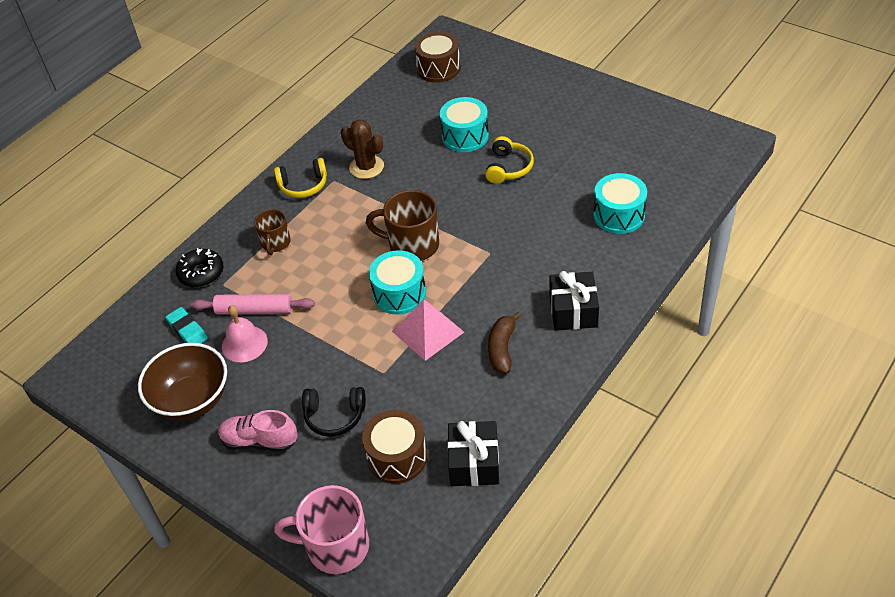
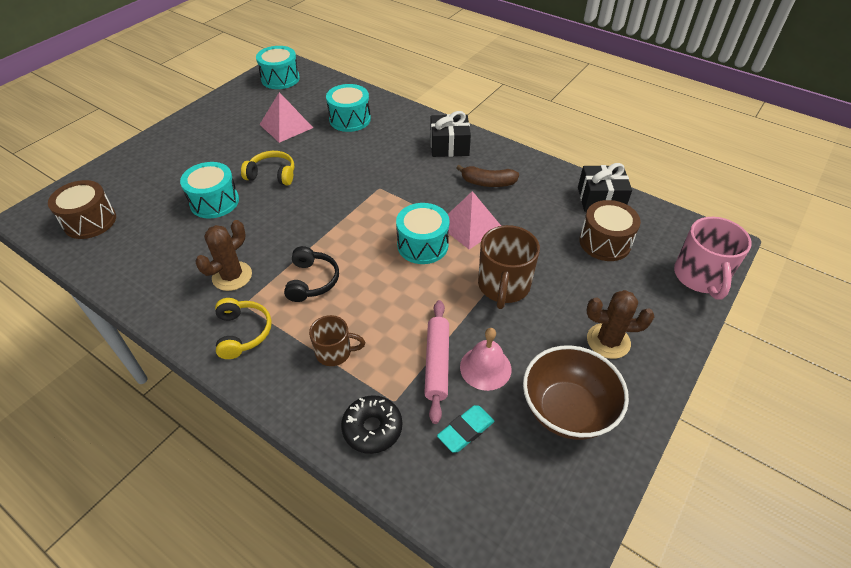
camera: 95 degrees left, 0 degrees up
pink shoe [218,410,298,452] -> brown cactus [587,290,654,359]
black headphones [302,387,366,437] -> black headphones moved to [284,246,339,302]
brown mug [366,190,439,261] -> brown mug moved to [478,225,540,309]
none -> turquoise drum [256,46,300,89]
none -> pink pyramid [259,92,313,143]

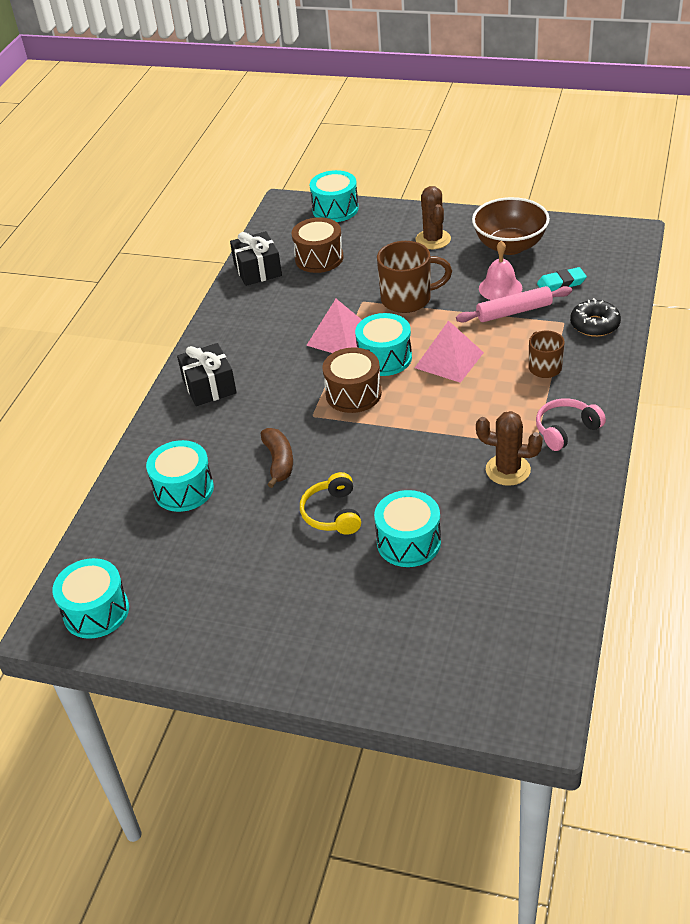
camera: 105 degrees left, 5 degrees down
brown drum [48,180,116,239] -> brown drum moved to [322,348,382,413]
yellow headphones [215,298,272,359] -> pink headphones [536,398,606,451]
pink pyramid [259,92,313,143] -> pink pyramid moved to [415,320,484,383]
black headphones [284,246,339,302] -> none
turquoise eraser [437,405,495,453] -> turquoise eraser turned 45 degrees counterclockwise [537,267,587,291]
brown banana [456,165,519,187] -> brown banana moved to [261,428,293,488]
pink mug [674,217,752,300] -> turquoise drum [310,170,359,222]

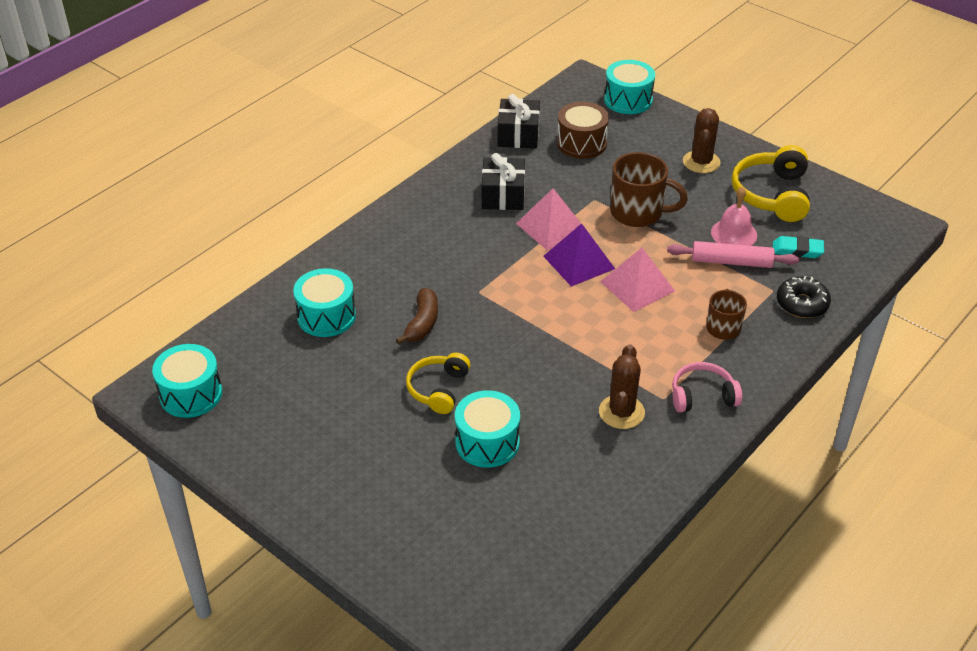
camera: 20 degrees right, 0 degrees up
black gift [177,343,237,406] -> black gift moved to [482,153,525,210]
brown drum [322,348,382,413] -> none
turquoise drum [355,313,412,376] -> purple pyramid [543,223,615,286]
brown bowl [472,197,550,255] -> yellow headphones [732,145,810,222]
brown cactus [476,411,543,486] -> brown cactus turned 60 degrees clockwise [599,344,645,429]

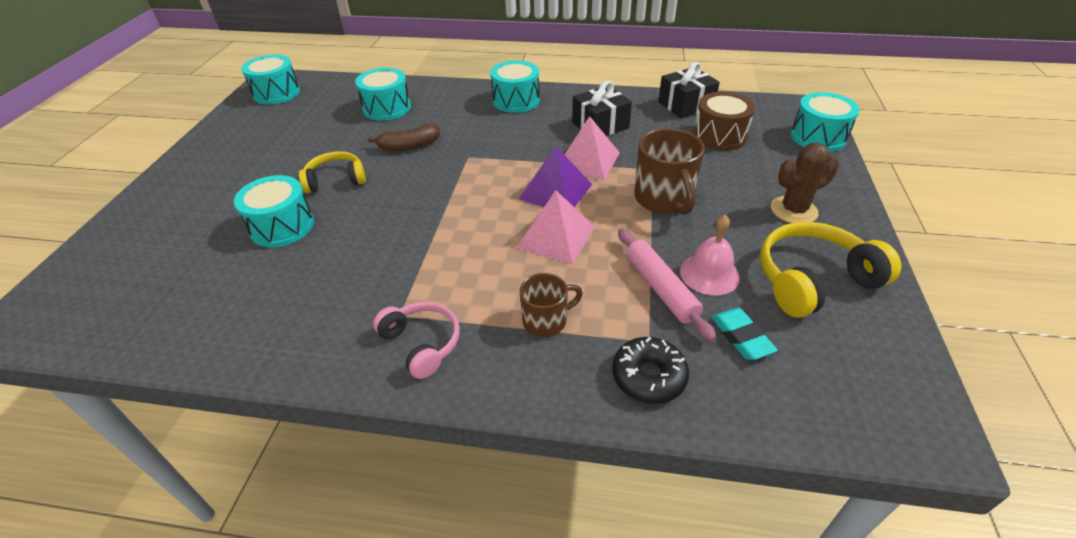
camera: 60 degrees right, 0 degrees up
brown cactus [599,344,645,429] -> none
none -> turquoise drum [490,60,540,113]

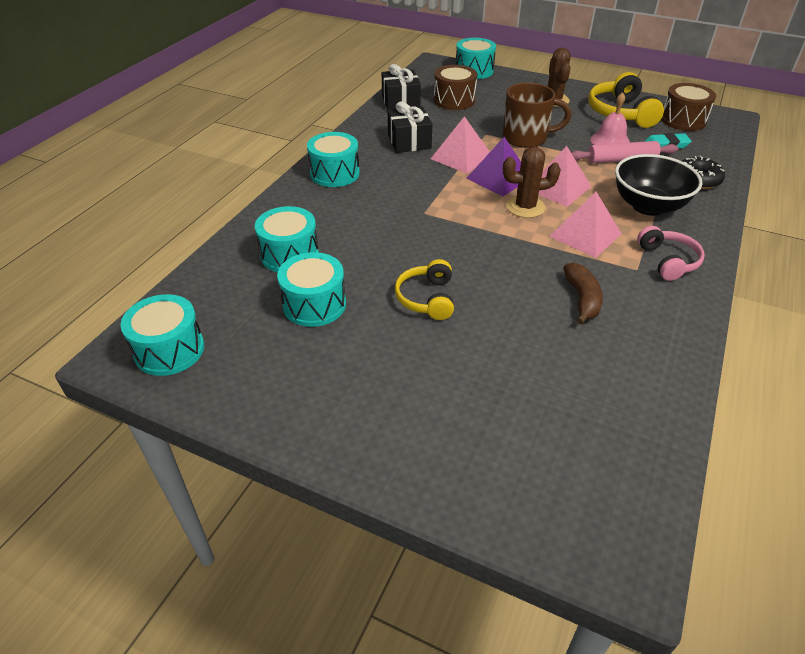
camera: 75 degrees left, 0 degrees up
turquoise drum [234,175,314,247] -> turquoise drum moved to [277,252,346,327]
brown banana [368,124,440,151] -> brown banana moved to [563,263,603,324]
pink headphones [373,302,460,379] -> pink headphones turned 105 degrees clockwise [637,226,705,281]
brown mug [519,273,583,337] -> black bowl [615,154,703,216]
none -> brown cactus [503,147,561,218]
none -> pink pyramid [549,192,622,258]
none -> brown drum [661,83,716,131]

